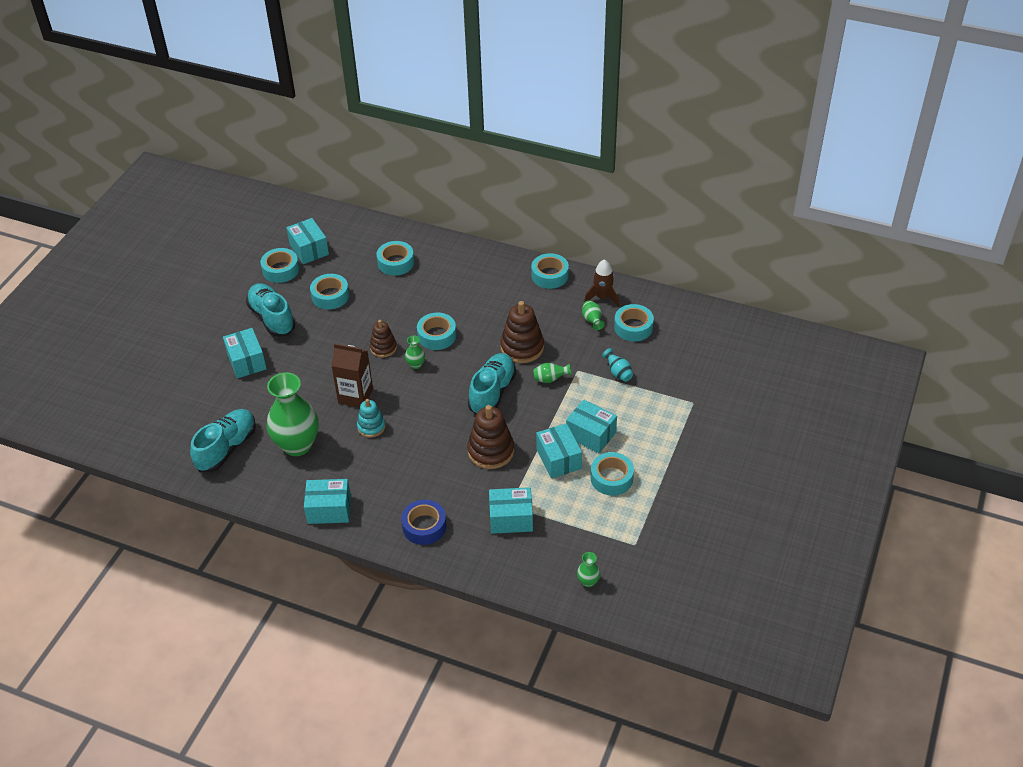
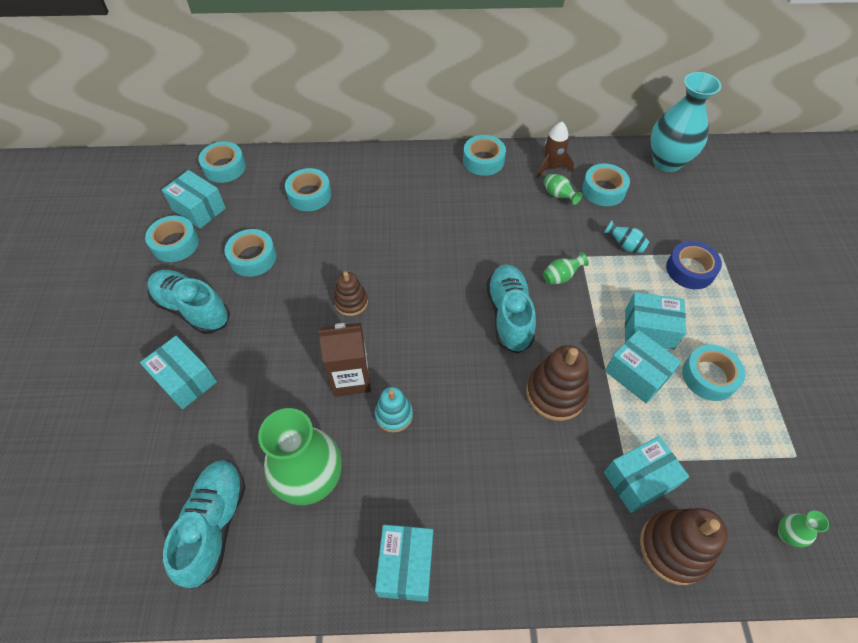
camera: 25 degrees left, 10 degrees up
turquoise box [304,479,351,524] -> turquoise box turned 60 degrees counterclockwise [375,525,433,602]
blue tape [401,500,446,545] -> blue tape moved to [666,241,722,289]
green vase [405,335,425,369] -> none
turquoise tape [417,313,456,350] -> turquoise tape moved to [198,141,246,183]
brown stacking toy [500,301,544,363] -> brown stacking toy moved to [640,508,728,585]
none -> turquoise vase [651,72,721,172]

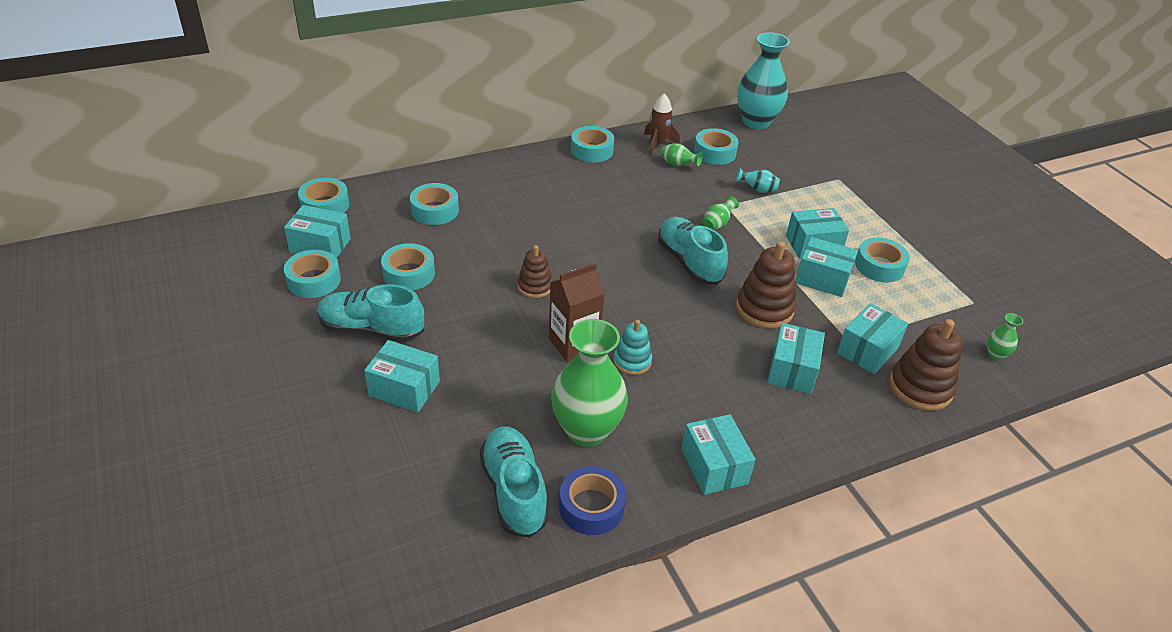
camera: 25 degrees left, 15 degrees down
blue tape [666,241,722,289] -> blue tape moved to [559,466,626,535]
none -> turquoise box [767,323,825,394]

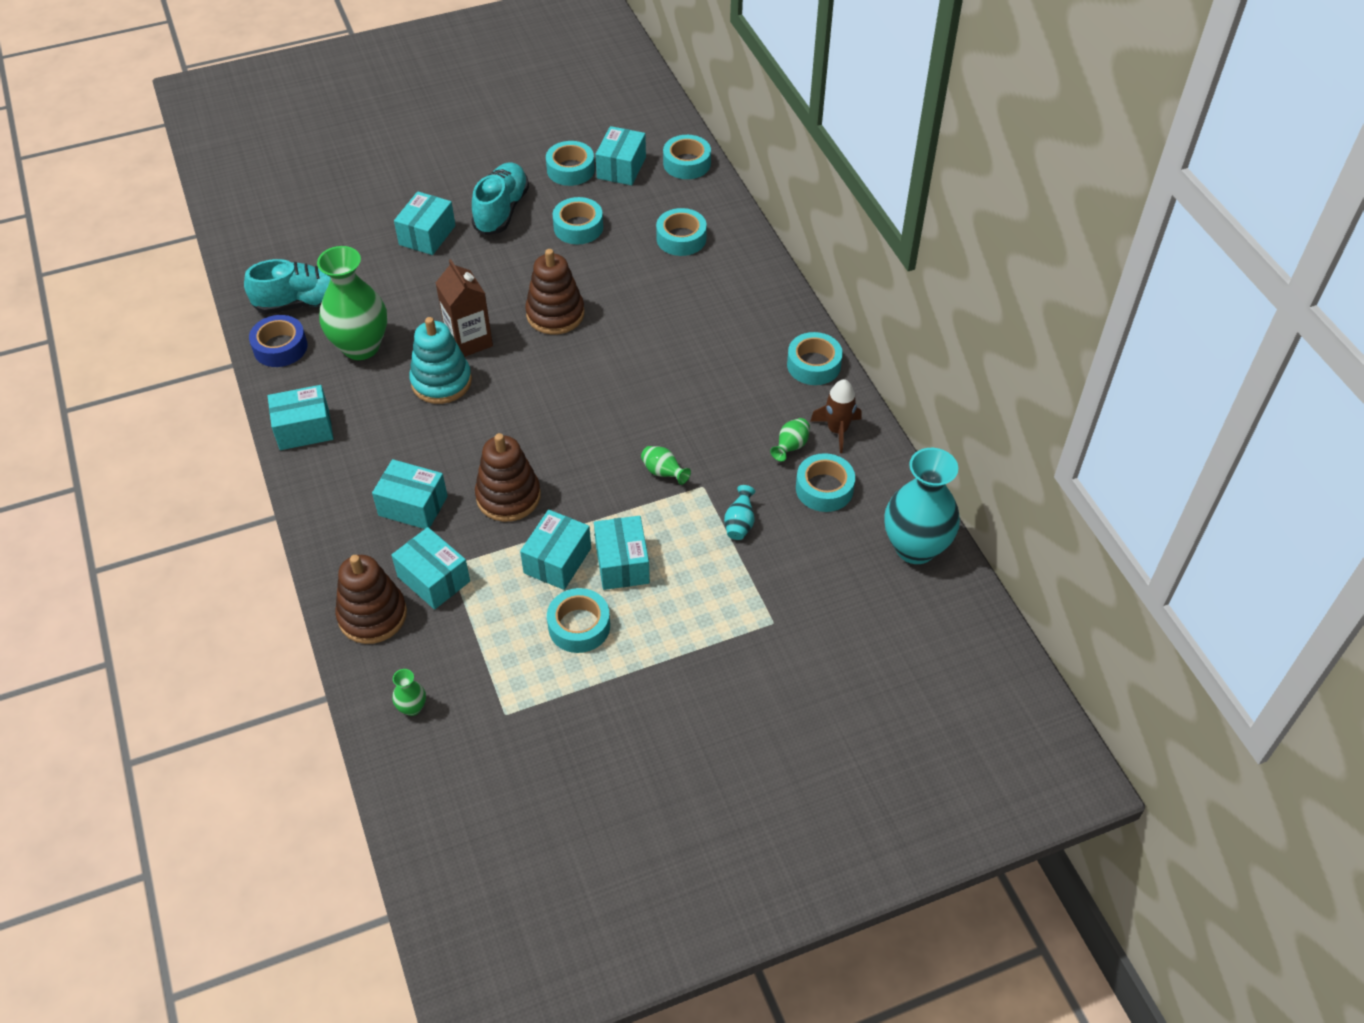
camera: 95 degrees right, 10 degrees up
brown stacking toy [518,245,553,298] -> brown stacking toy [525,249,584,335], size x1.62
turquoise stacking toy [614,320,652,375] -> turquoise stacking toy [409,317,472,404], size x1.62
turquoise shoe [658,217,728,285] -> none

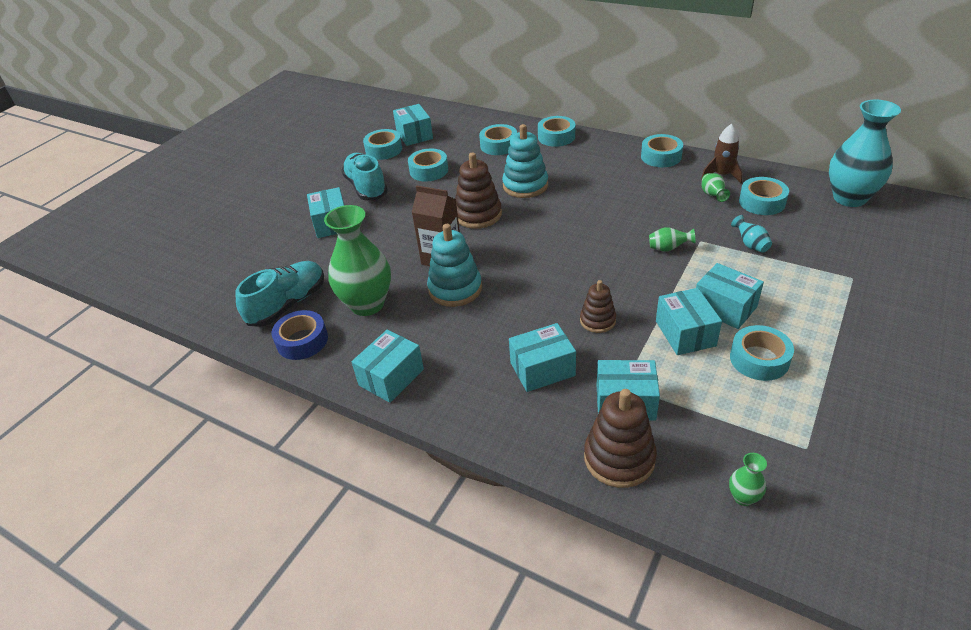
camera: 35 degrees left, 10 degrees down
brown stacking toy [475,433,541,522] -> brown stacking toy [580,280,616,333], size x0.62
turquoise tape [663,135,711,179] -> turquoise tape moved to [538,116,575,147]
none -> turquoise stacking toy [502,124,548,198]

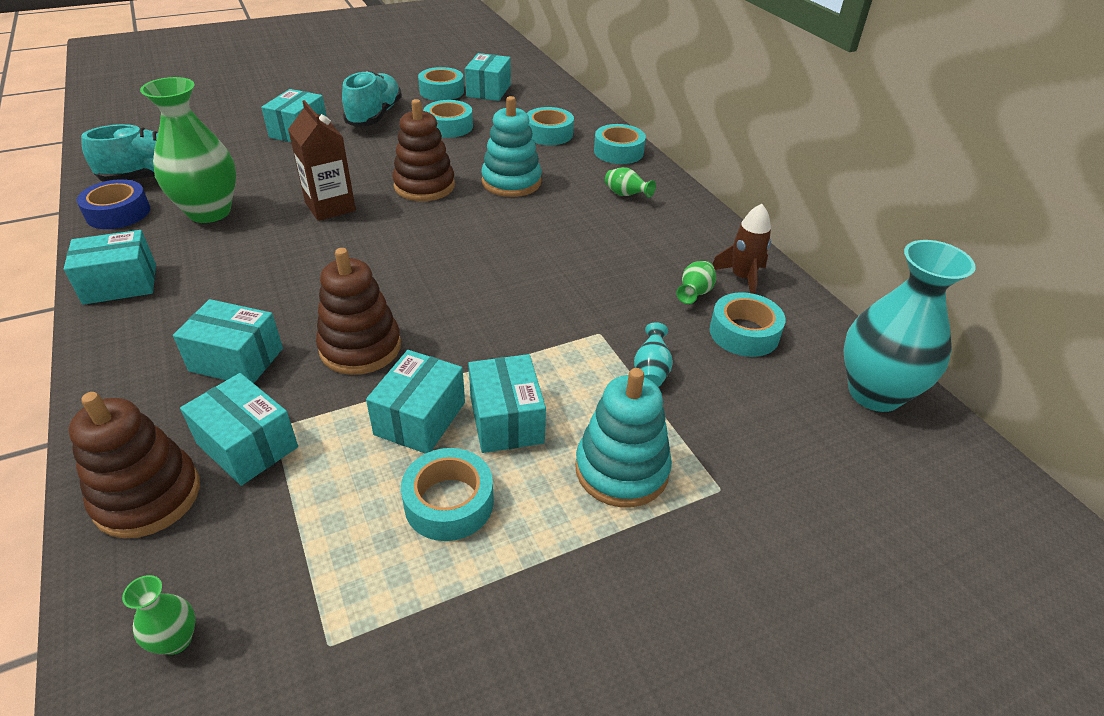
camera: 30 degrees right, 0 degrees up
turquoise stacking toy [427,224,482,307] -> turquoise stacking toy moved to [575,368,672,508]
brown stacking toy [580,280,616,333] -> brown stacking toy [316,248,401,375], size x1.62
turquoise tape [641,134,683,167] -> none
green vase [649,227,695,251] -> green vase moved to [605,167,656,198]

